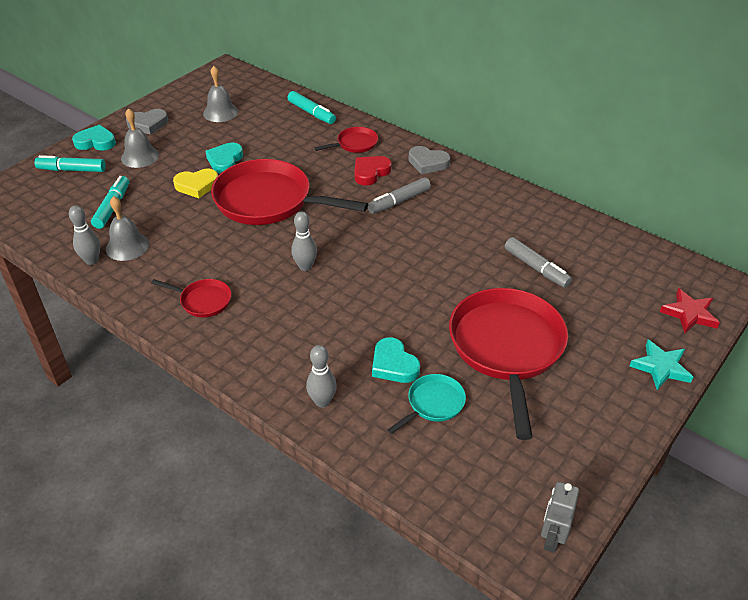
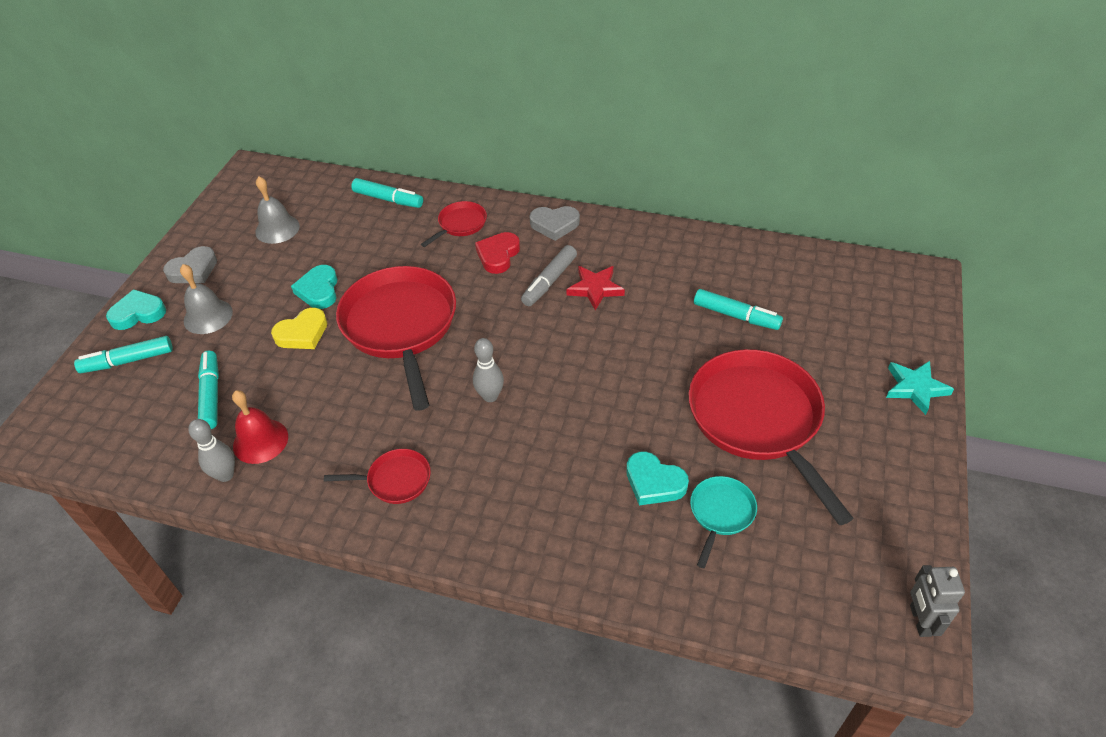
camera: 20 degrees left, 5 degrees up
grey bell [106,196,149,261] -> red bell [232,390,288,464]
red pan [211,159,368,225] -> red pan turned 75 degrees clockwise [336,266,456,411]
grey bowling pin [306,345,337,408] -> none
grey marker [505,237,572,288] -> turquoise marker [694,289,783,330]
red star [660,288,720,333] -> red star moved to [566,266,625,310]

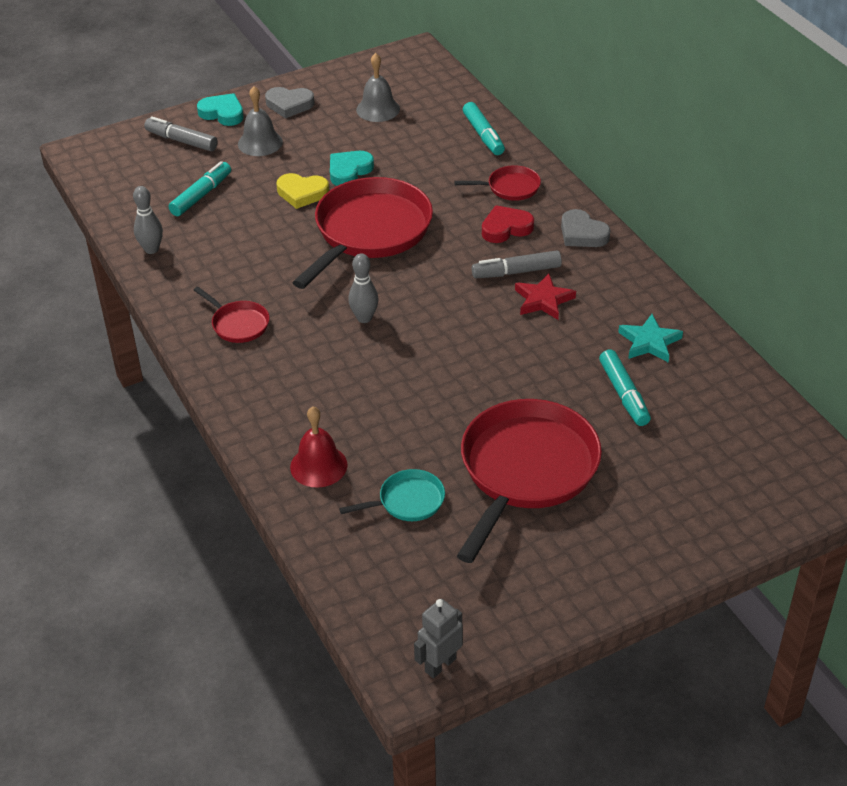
camera: 45 degrees right, 5 degrees down
turquoise marker [74,336,173,373] -> grey marker [144,116,218,151]
red bell [232,390,288,464] -> red bell moved to [290,406,348,488]
turquoise heart [626,451,689,506] -> none
turquoise star [886,361,954,415] -> turquoise star moved to [618,314,683,362]

